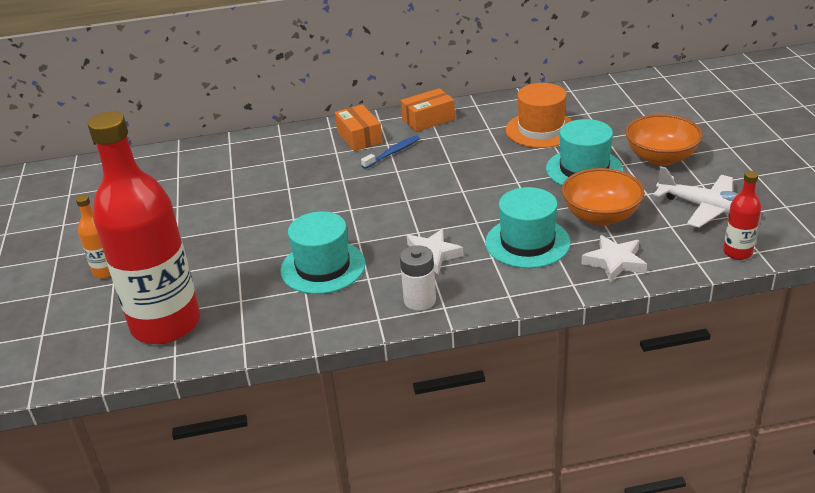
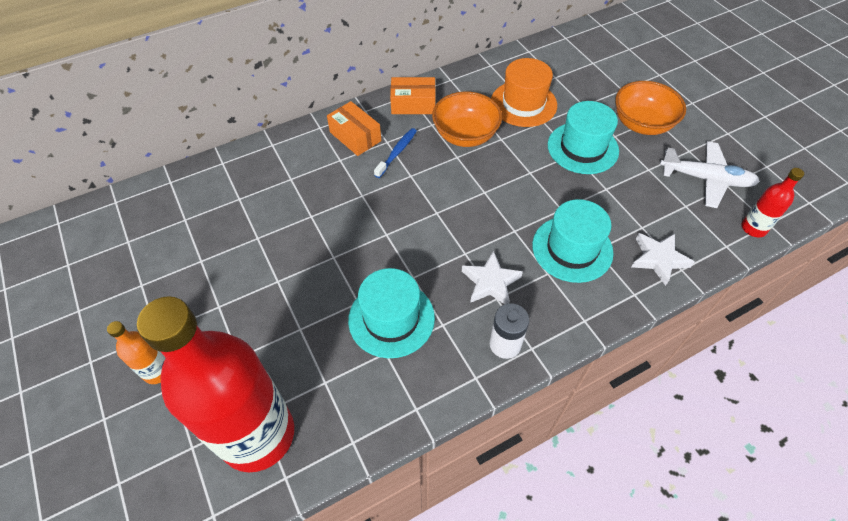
camera: 20 degrees left, 20 degrees up
orange box [401,88,455,132] -> orange box turned 45 degrees clockwise [390,77,436,114]
orange bowl [562,168,645,226] -> orange bowl moved to [432,91,502,147]

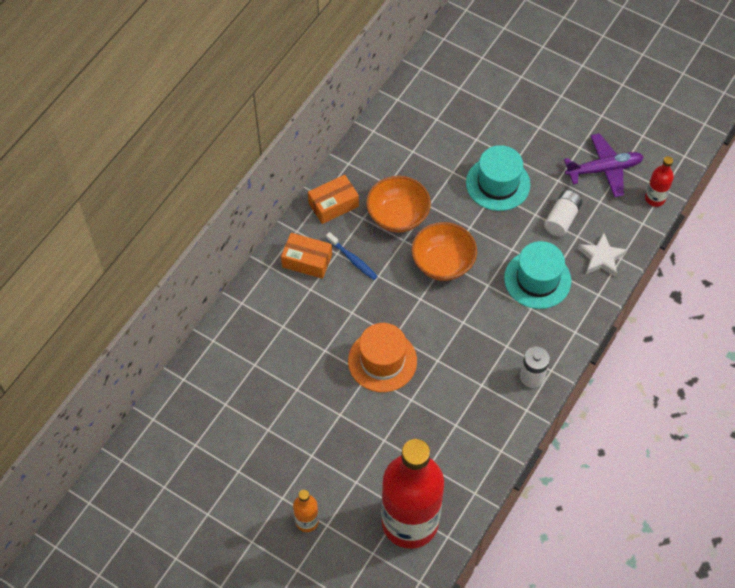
camera: 30 degrees left, 5 degrees up
turquoise hat [348,268,435,358] -> none
blue toothbrush [374,128,417,178] -> blue toothbrush turned 135 degrees clockwise [326,232,378,280]
white star [462,251,523,304] -> none
orange hat [491,58,557,127] -> orange hat moved to [348,323,417,392]
orange bowl [615,81,686,135] -> orange bowl moved to [412,222,477,281]
white plane [660,141,760,208] -> purple plane [564,133,643,197]
none -> white battery [544,190,582,236]

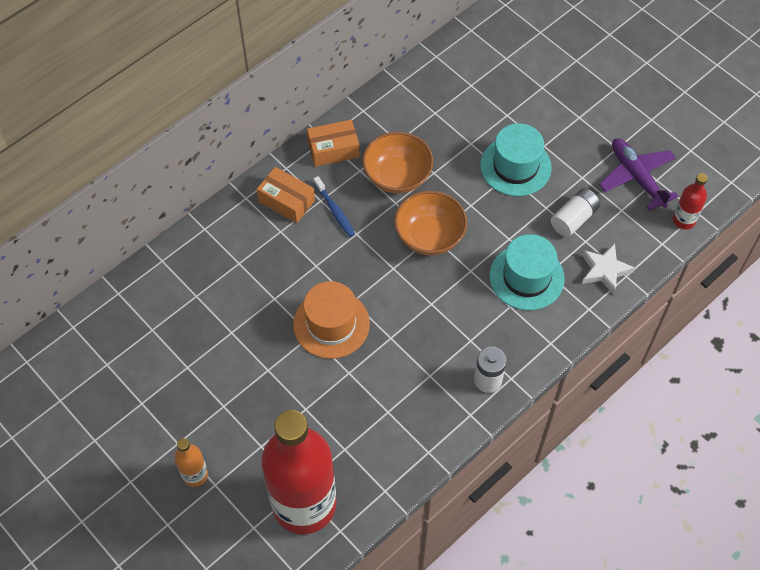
camera: 15 degrees right, 0 degrees up
purple plane [564,133,643,197] -> purple plane turned 120 degrees counterclockwise [599,138,678,211]

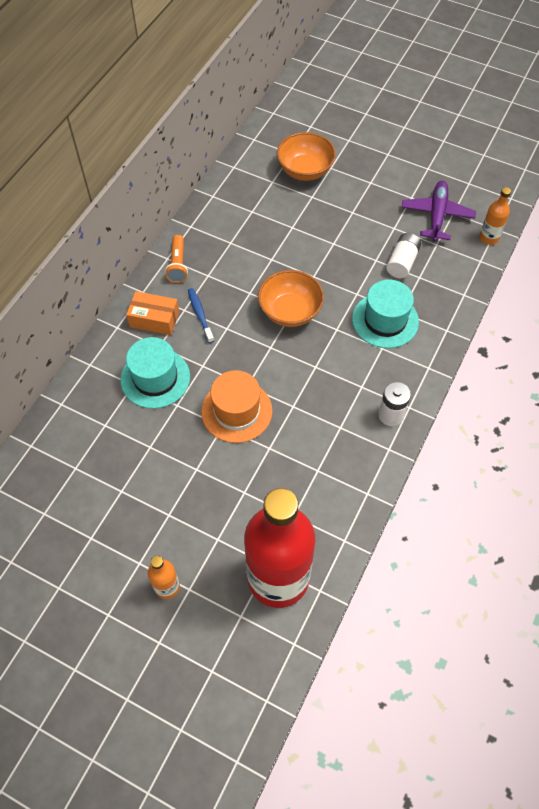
camera: 20 degrees left, 0 degrees up
orange box [307,120,360,167] -> orange flashlight [165,235,188,283]
blue toothbrush [313,176,355,237] -> blue toothbrush turned 150 degrees counterclockwise [188,288,214,343]
orange bowl [363,132,433,194] -> orange bowl moved to [277,132,336,181]
turquoise hat [480,123,552,196] -> turquoise hat moved to [120,337,190,409]
white star [582,243,635,294] -> none
purple plane [599,138,678,211] -> purple plane turned 60 degrees clockwise [402,181,476,242]
red bottle [673,173,708,230] -> orange bottle [479,187,511,245]

